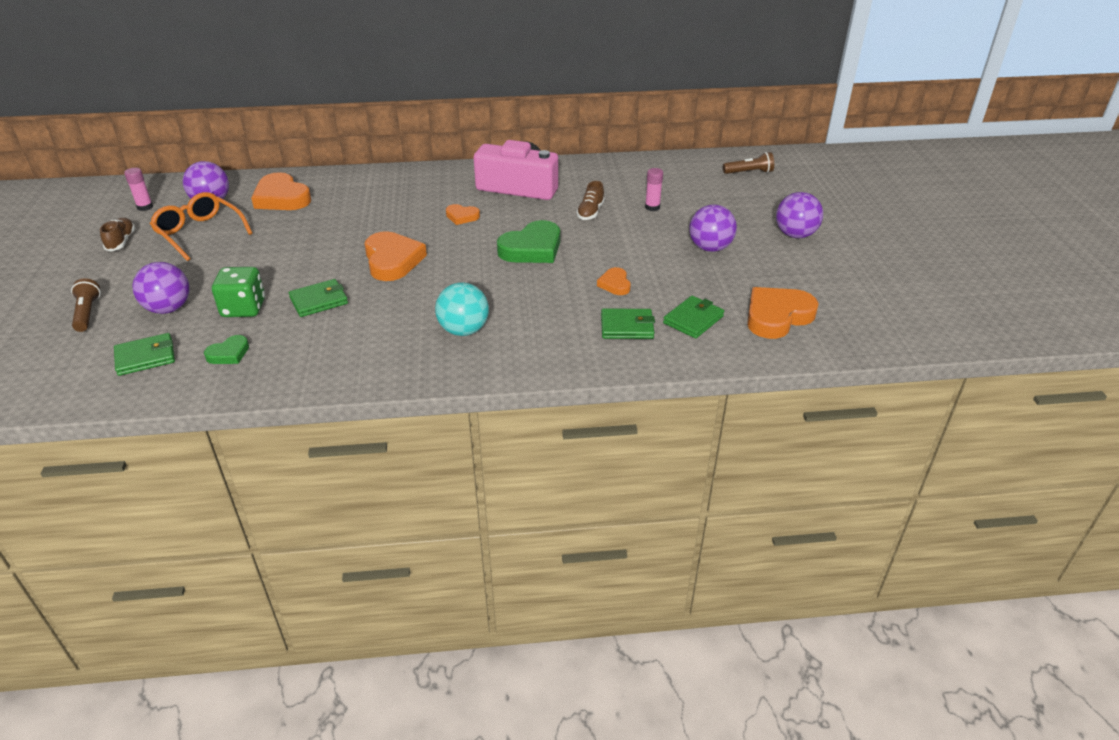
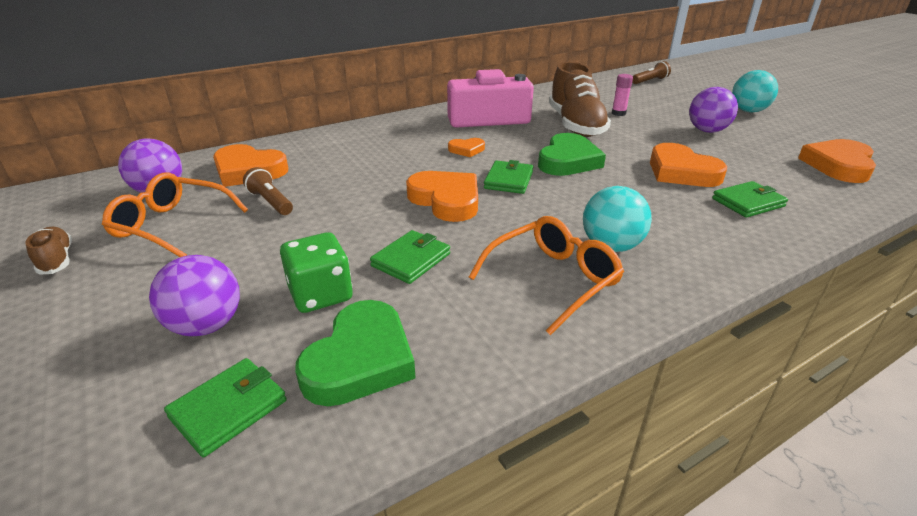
camera: 25 degrees left, 5 degrees down
brown flashlight [71,278,101,332] -> brown flashlight moved to [243,167,293,215]
pink glue stick [124,168,153,211] -> none
green heart [204,335,249,364] -> green heart [295,300,416,406], size x1.91
brown shoe [577,181,605,220] -> brown shoe [549,62,611,137], size x2.15
orange heart [597,267,631,295] -> orange heart [650,143,727,187], size x1.91
green wallet [663,296,724,338] -> green wallet moved to [484,160,533,194]
purple ball [776,192,823,238] -> turquoise ball [732,70,778,113]
none -> orange glasses [469,216,624,335]

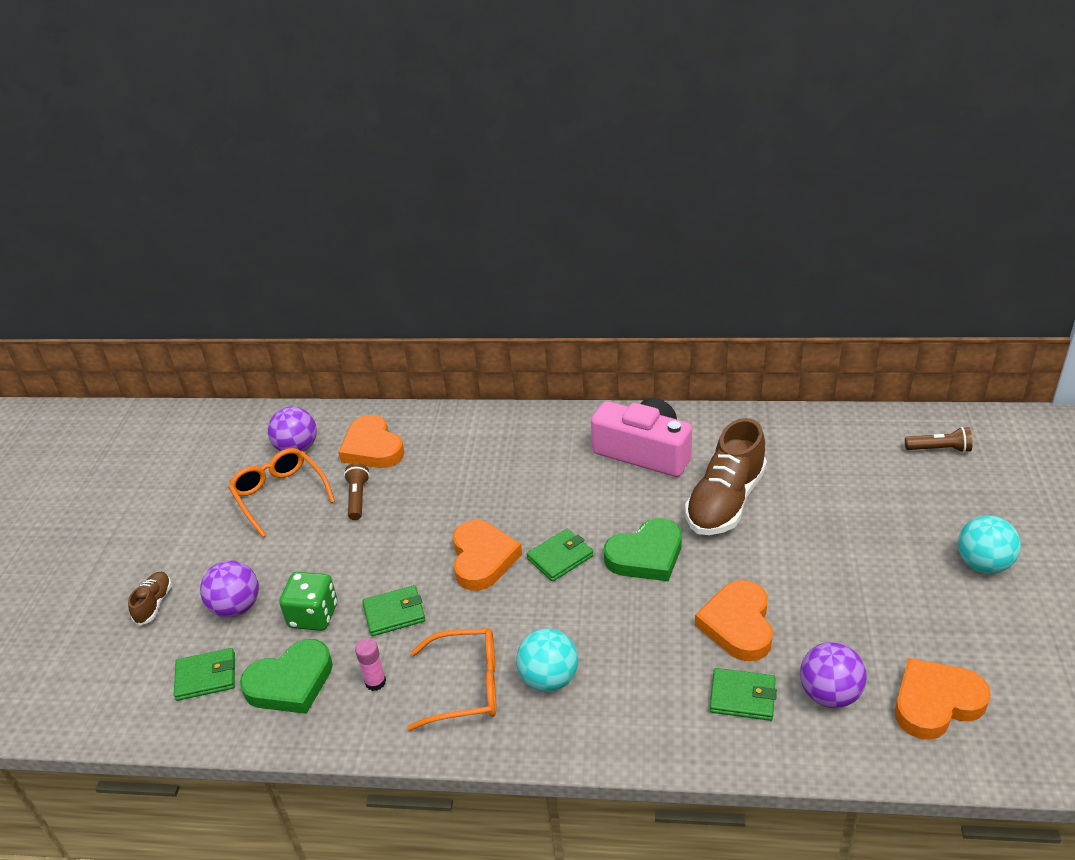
camera: 40 degrees right, 5 degrees up
brown shoe [25,227,72,274] -> brown shoe moved to [128,572,172,625]
orange heart [448,138,485,157] -> none
pink glue stick [612,74,633,116] -> pink glue stick moved to [355,638,386,691]
purple ball [689,87,738,133] -> purple ball moved to [800,642,867,708]

